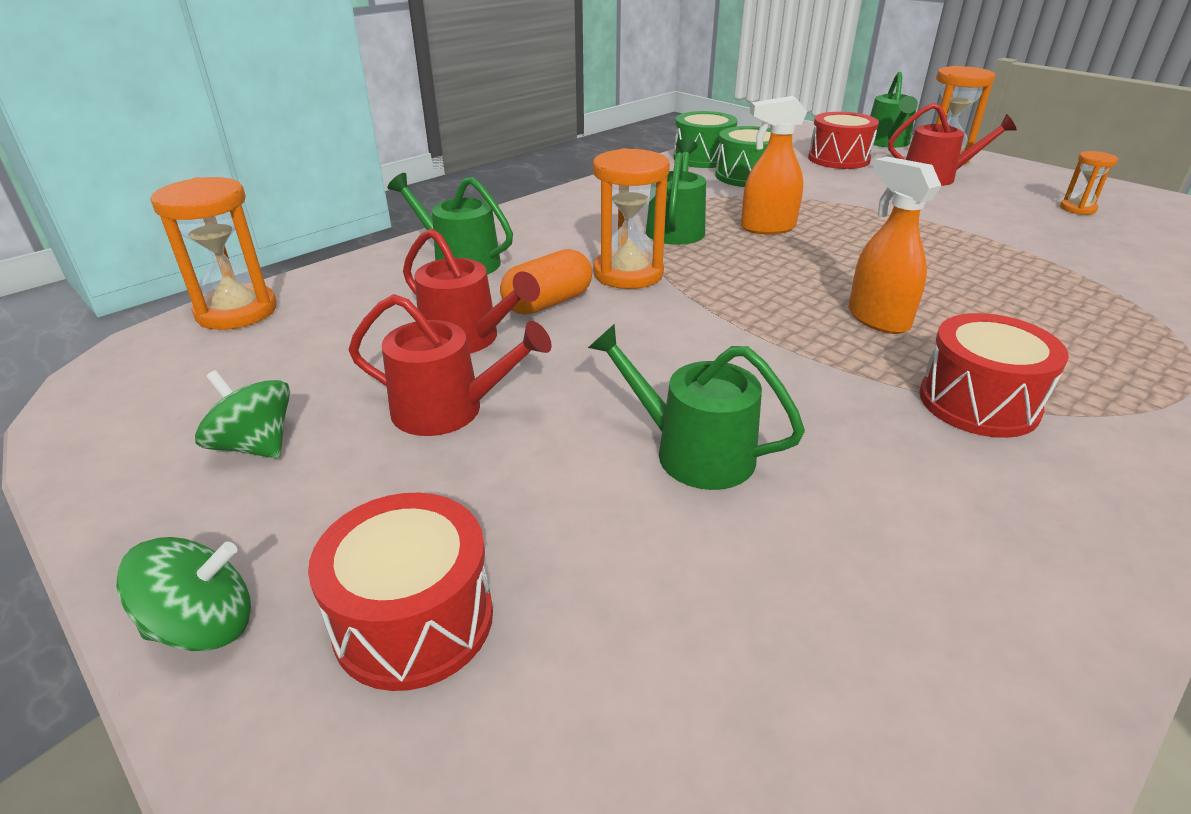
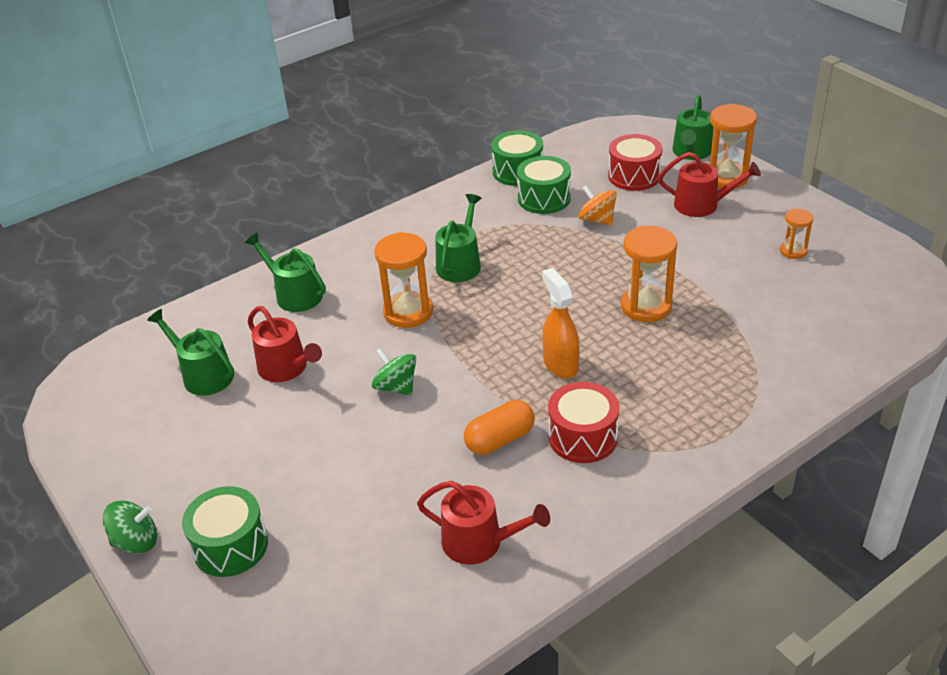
camera: 10 degrees right, 5 degrees up
orange hourglass [150,177,277,330] -> orange hourglass moved to [621,226,677,322]
green spinning top [195,370,290,458] -> green spinning top moved to [372,348,416,395]
red drum [308,493,493,691] -> green drum [182,486,268,577]
red watering can [349,294,552,436] -> red watering can moved to [417,481,550,565]
orange capsule [500,249,592,315] -> orange capsule moved to [464,400,535,455]
green watering can [588,324,805,490] -> green watering can moved to [147,309,234,396]
orange spray bottle [741,96,807,234] -> none
none -> orange spinning top [579,185,617,226]

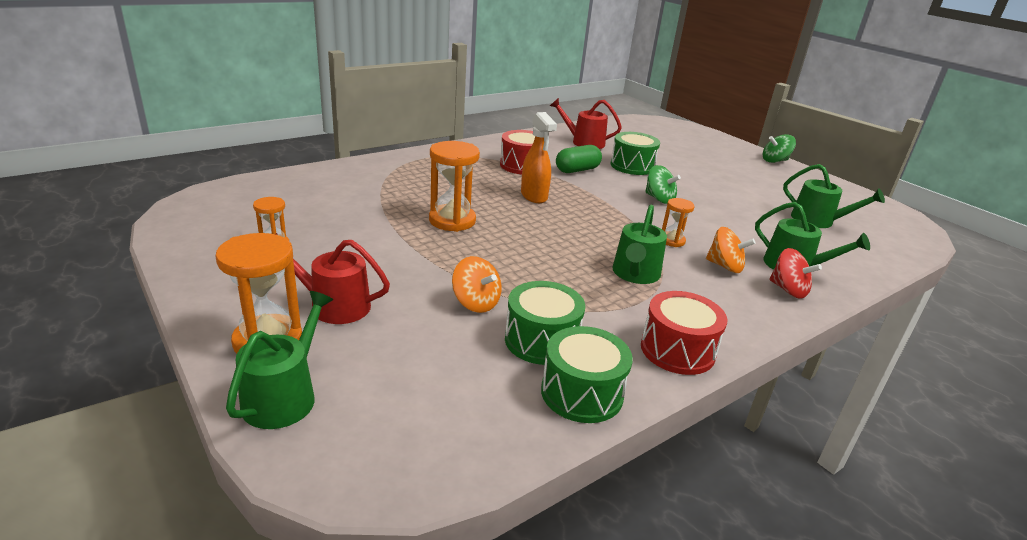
camera: 175 degrees right, 10 degrees down
green drum [182,486,268,577] -> green drum moved to [610,132,660,175]
red watering can [248,306,322,382] -> none
orange hourglass [374,232,433,328] -> orange hourglass [662,198,695,247], size x0.55
orange capsule [464,400,535,455] -> green capsule [556,145,602,173]
red drum [608,134,662,191] -> red drum moved to [641,291,727,375]
none -> orange spinning top [706,227,756,273]
none -> red spinning top [769,248,822,299]

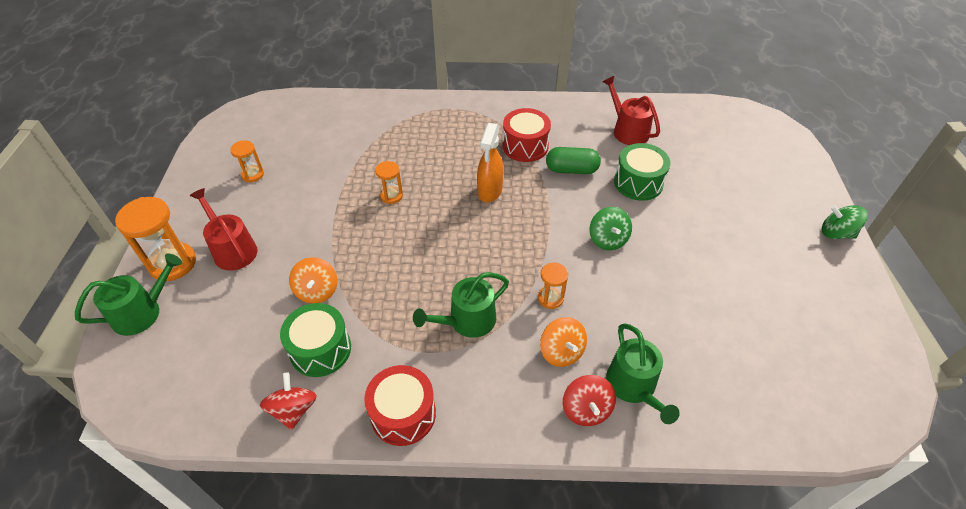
camera: 40 degrees right, 20 degrees up
orange hourglass [429,141,480,232] -> orange hourglass [375,161,403,204], size x0.55
green drum [541,326,633,423] -> red spinning top [260,372,317,430]
green watering can [783,164,885,228] -> none

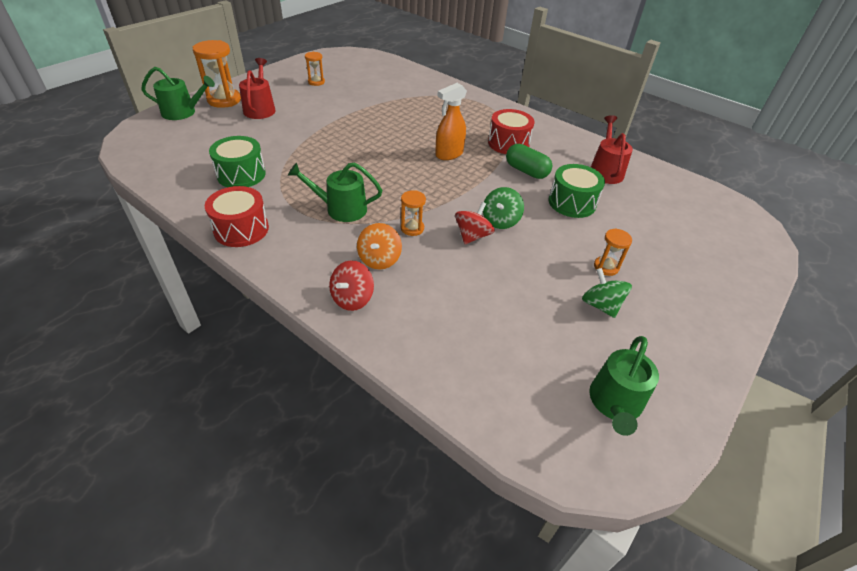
camera: 35 degrees right, 5 degrees down
red spinning top [260,372,317,430] -> red spinning top moved to [455,202,495,244]
orange spinning top [289,257,337,304] -> none
orange hourglass [375,161,403,204] -> orange hourglass moved to [594,228,632,276]
green watering can [606,323,680,424] -> green watering can moved to [589,336,659,436]
green spinning top [822,205,868,239] -> green spinning top moved to [582,268,632,318]

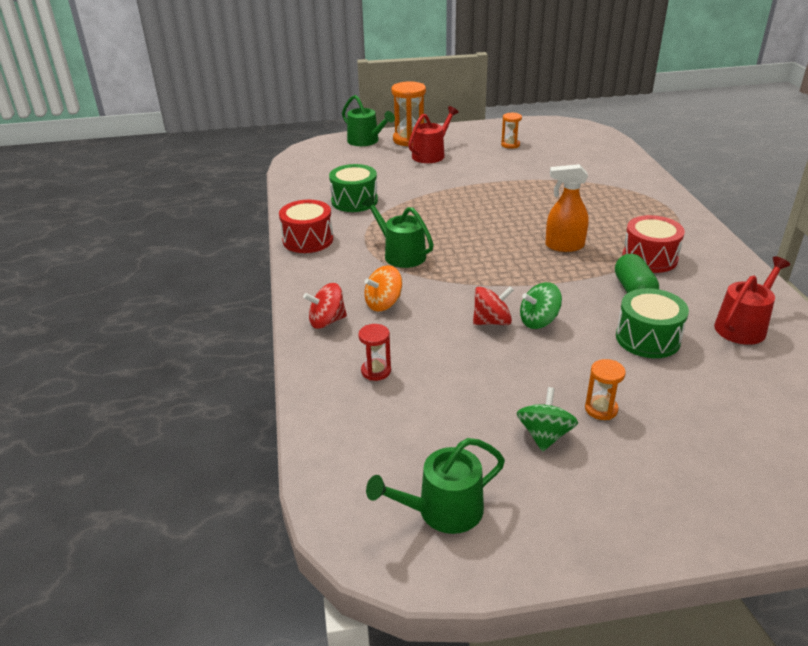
camera: 45 degrees right, 10 degrees down
orange hourglass [401,190,426,236] -> none
none -> red hourglass [358,324,391,381]

